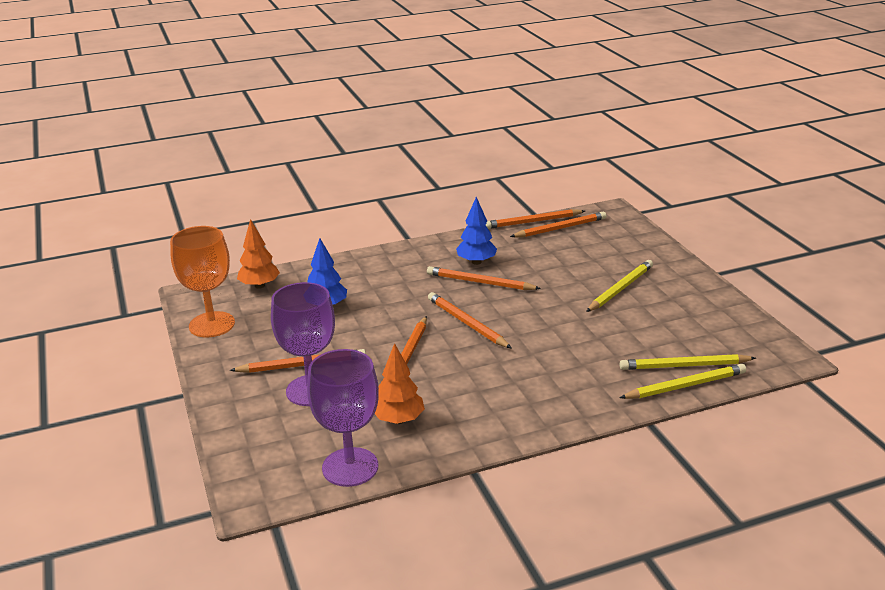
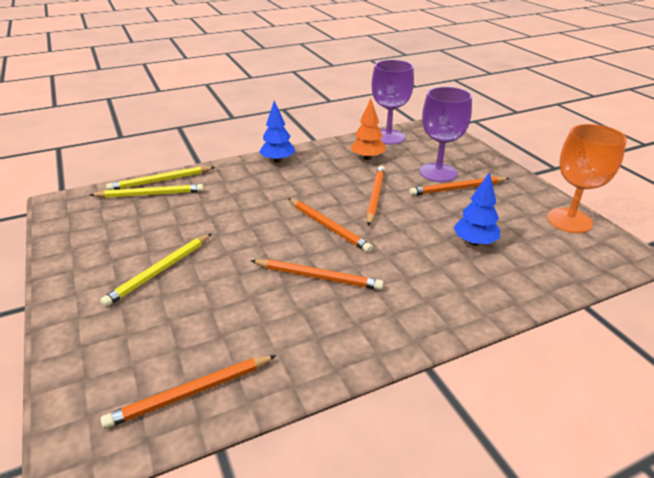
camera: 175 degrees right, 5 degrees up
orange tree [237,219,280,289] -> none
blue tree [456,197,497,265] -> blue tree moved to [259,100,295,163]
orange pencil [486,209,585,229] -> none

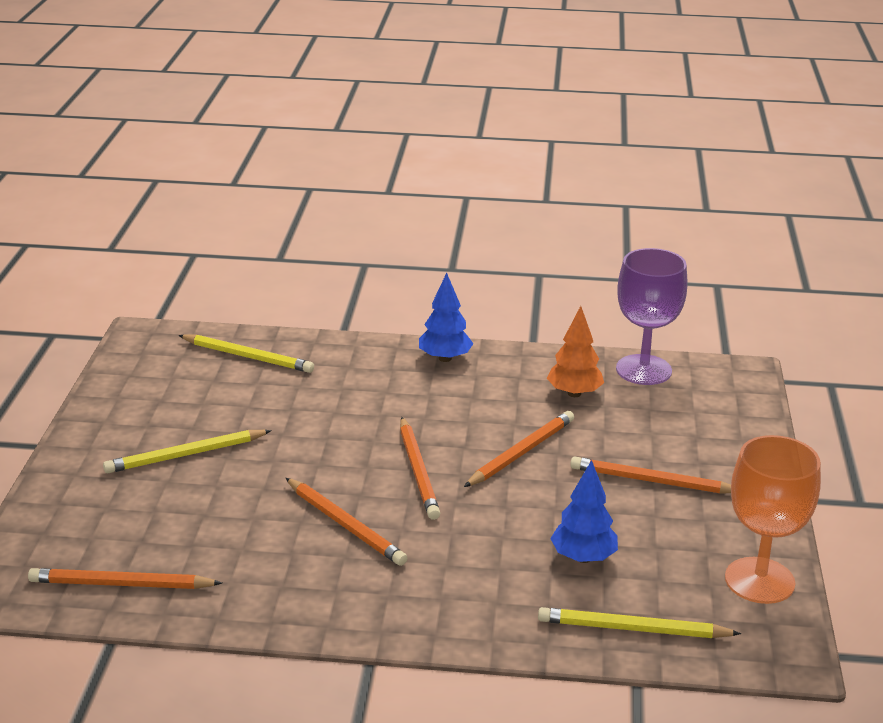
camera: 30 degrees right, 5 degrees down
yellow pencil [106,166,215,190] -> yellow pencil moved to [538,607,741,638]
purple goblet [420,87,472,182] -> none

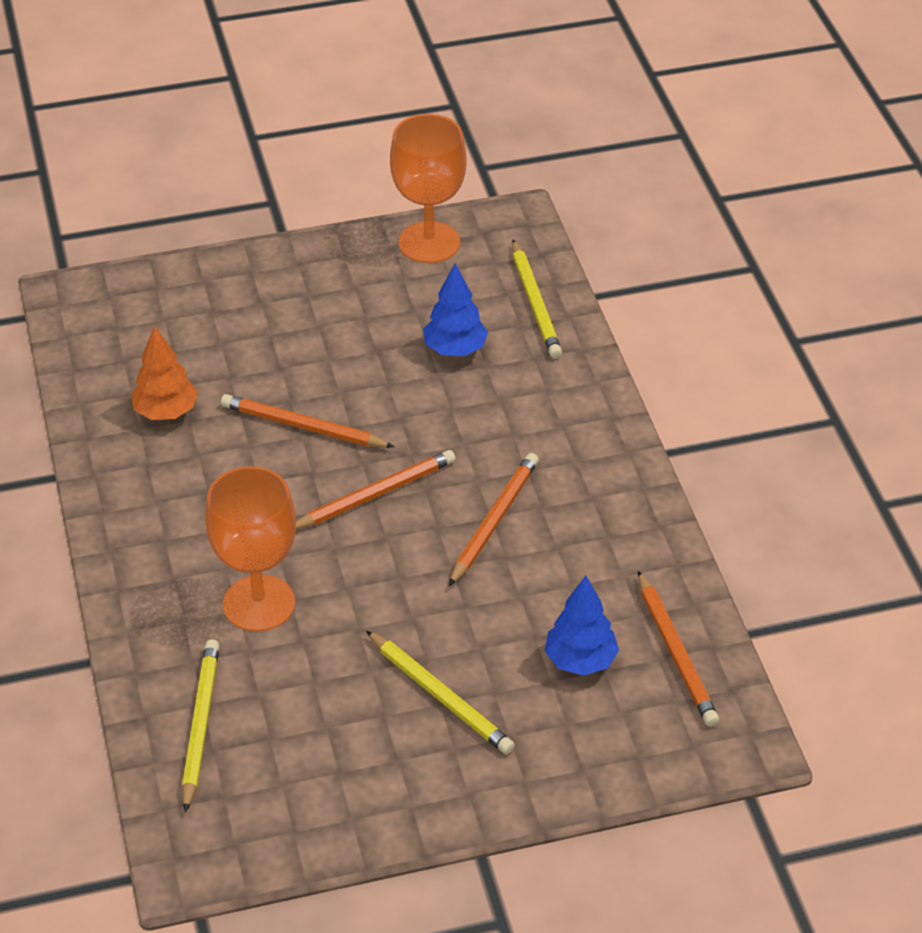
camera: 110 degrees left, 15 degrees up
blue tree [419,273,474,362] -> blue tree moved to [545,576,619,676]
orange pencil [570,456,731,494] -> none
purple goblet [616,248,688,385] -> none
none -> orange goblet [205,466,296,632]

